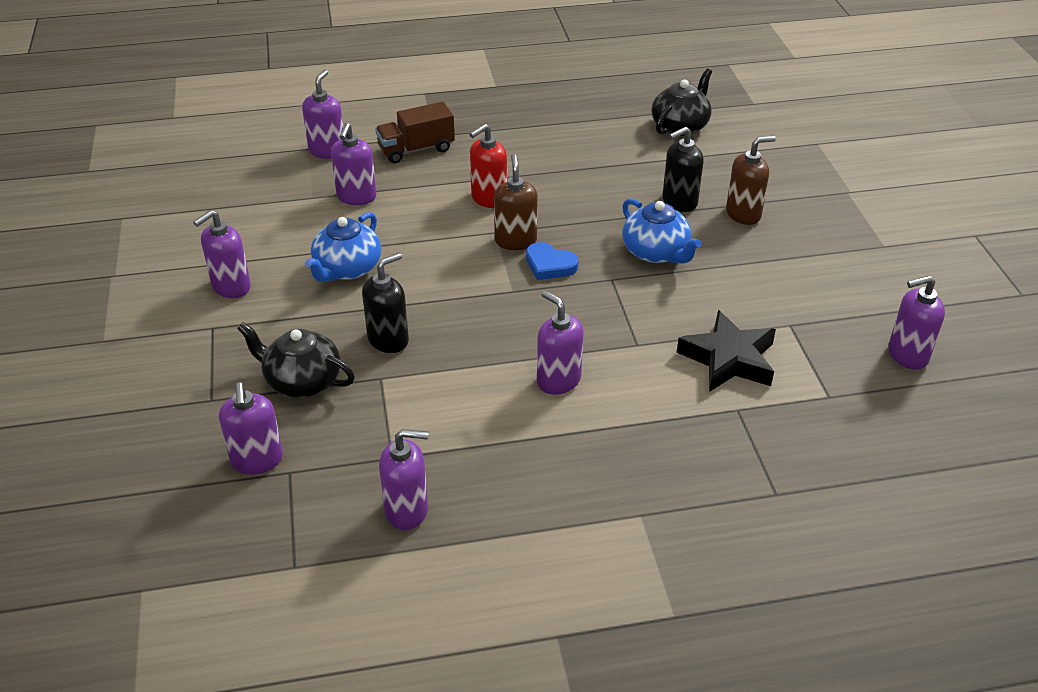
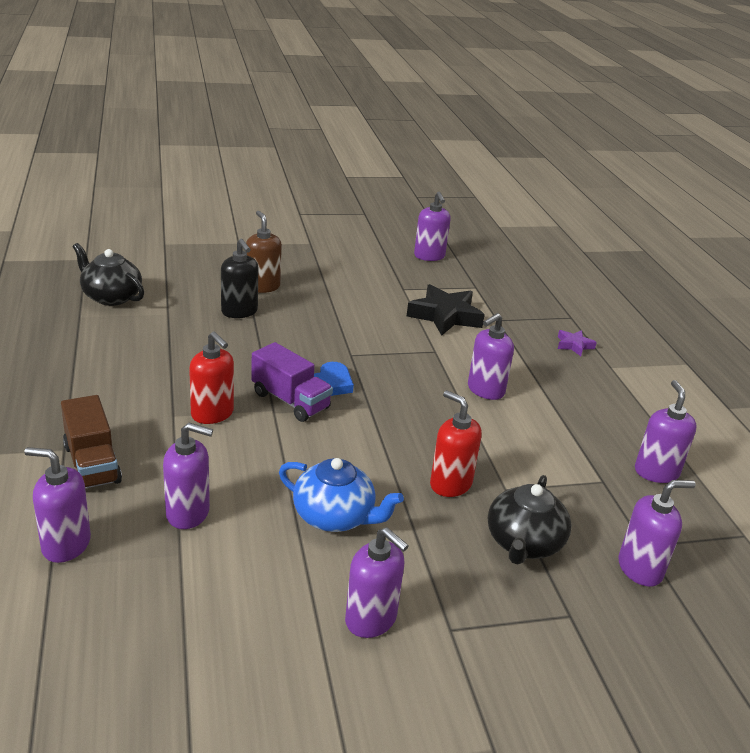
camera: 95 degrees left, 10 degrees down
black soap dispenser [362,253,409,353] -> red soap dispenser [430,390,482,497]
brown soap dispenser [494,154,538,250] -> purple truck [251,342,333,422]
blue teapot [622,198,702,263] -> none
none -> purple star [558,330,597,356]

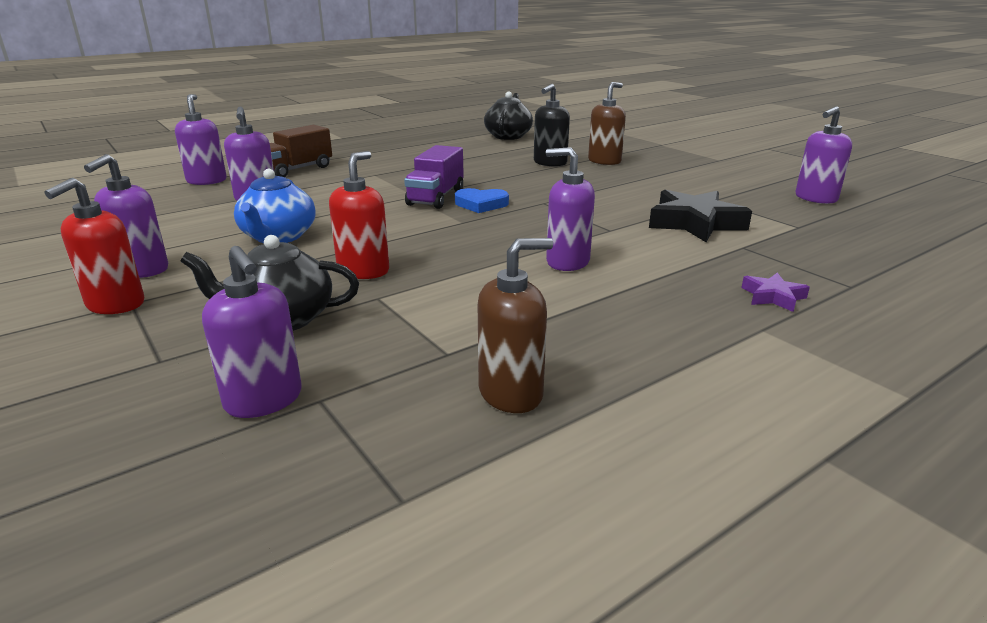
camera: 70 degrees right, 5 degrees down
red soap dispenser [189,332,234,424] -> red soap dispenser moved to [44,178,144,314]
purple soap dispenser [635,380,697,483] -> brown soap dispenser [478,238,553,413]

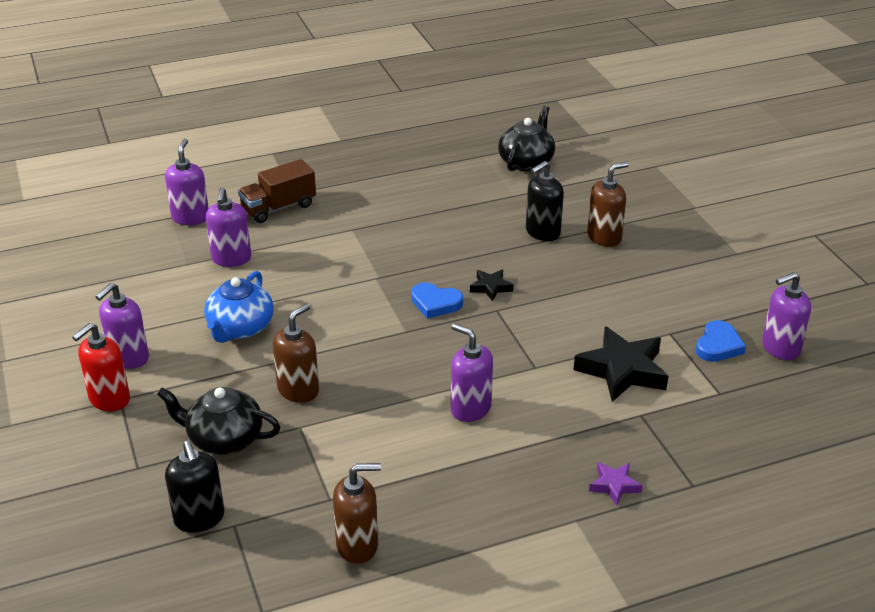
camera: 15 degrees right, 10 degrees up
purple soap dispenser [202,246,302,418] -> black soap dispenser [165,440,225,533]
red soap dispenser [329,151,389,279] -> brown soap dispenser [273,304,319,403]
purple truck [404,145,464,209] -> none
none -> black star [470,269,513,302]
none -> blue heart [695,320,746,362]

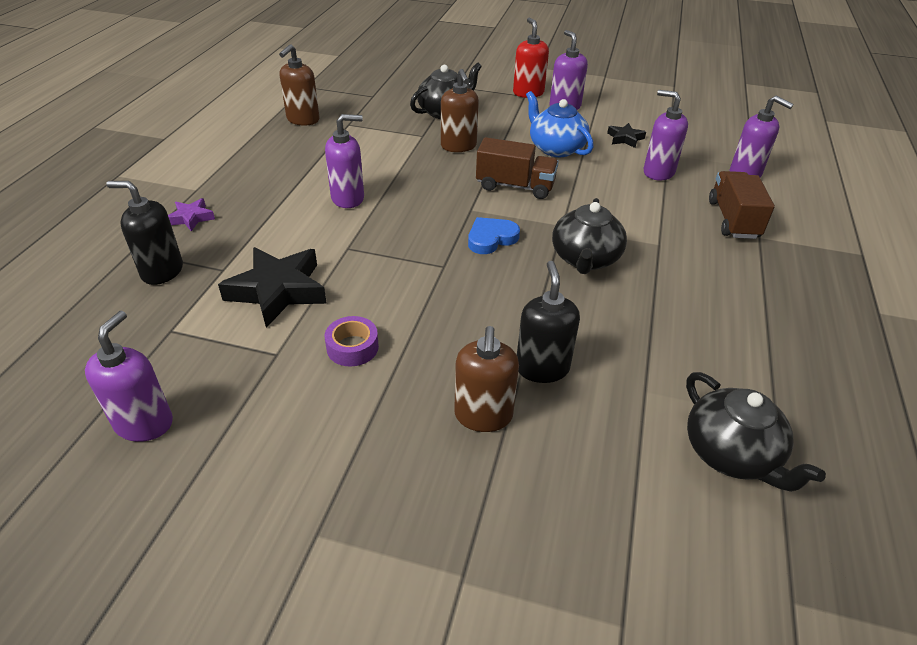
camera: 125 degrees right, 5 degrees up
black soap dispenser [165,440,225,533] -> black soap dispenser moved to [107,181,183,285]
black star [470,269,513,302] -> black star moved to [607,123,646,148]
blue heart [695,320,746,362] -> none
none -> purple tape [325,316,379,366]
none -> brown truck [476,137,559,199]
none -> black teapot [552,198,627,274]

